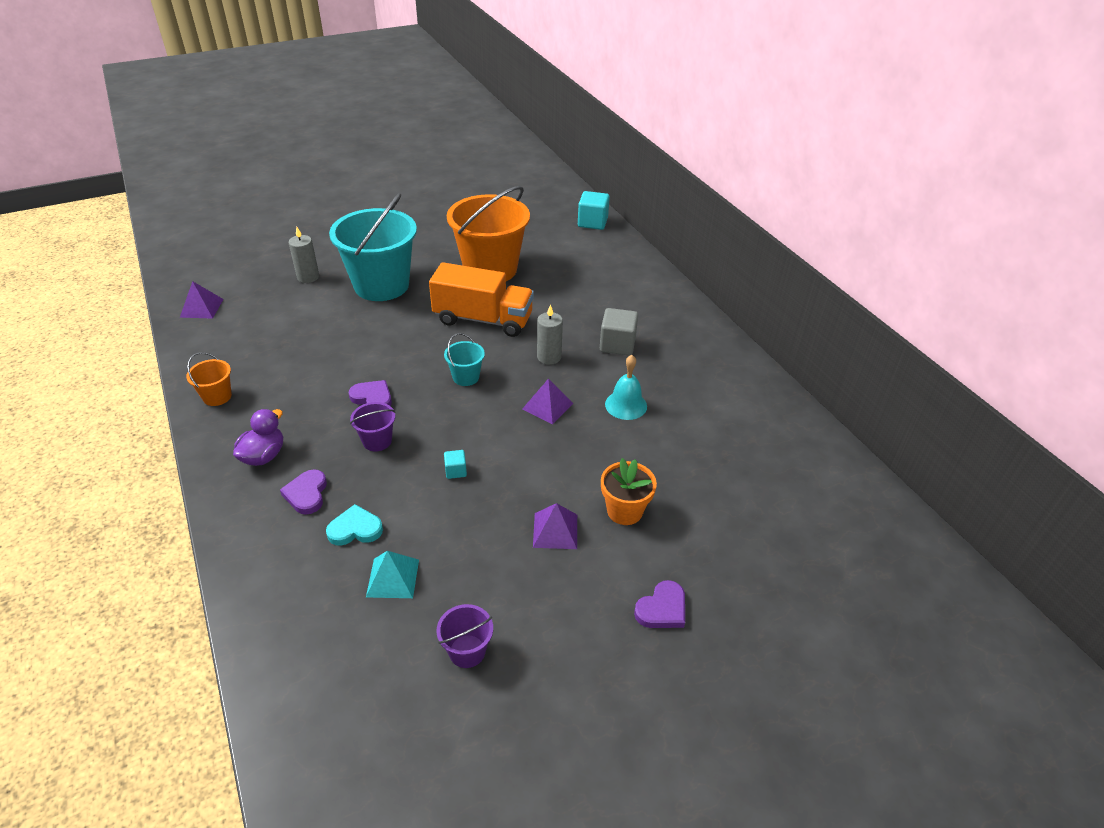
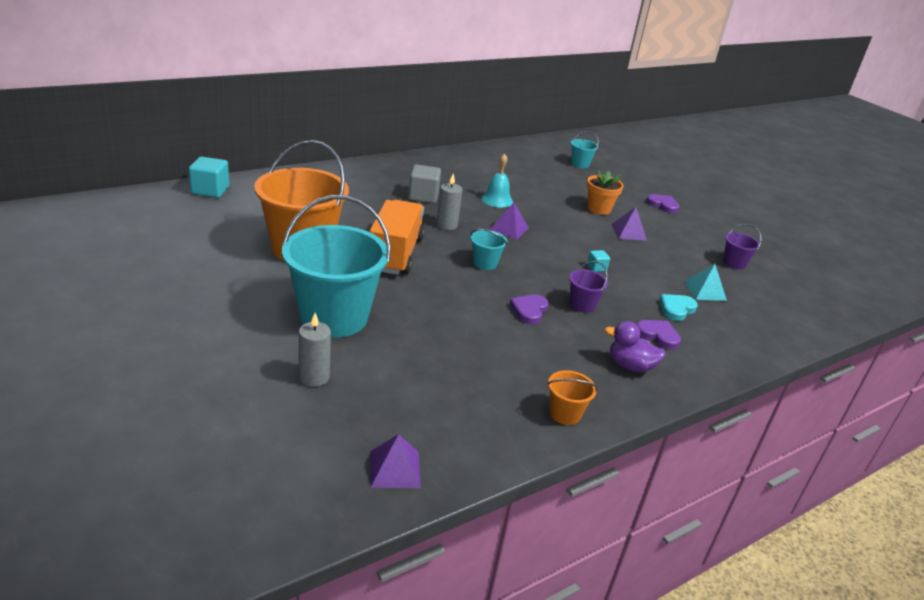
camera: 100 degrees left, 10 degrees down
purple heart [280,469,327,515] -> purple heart turned 135 degrees counterclockwise [637,320,681,350]
turquoise heart [326,504,383,546] -> turquoise heart turned 60 degrees clockwise [659,294,698,321]
none -> turquoise bucket [571,131,599,168]

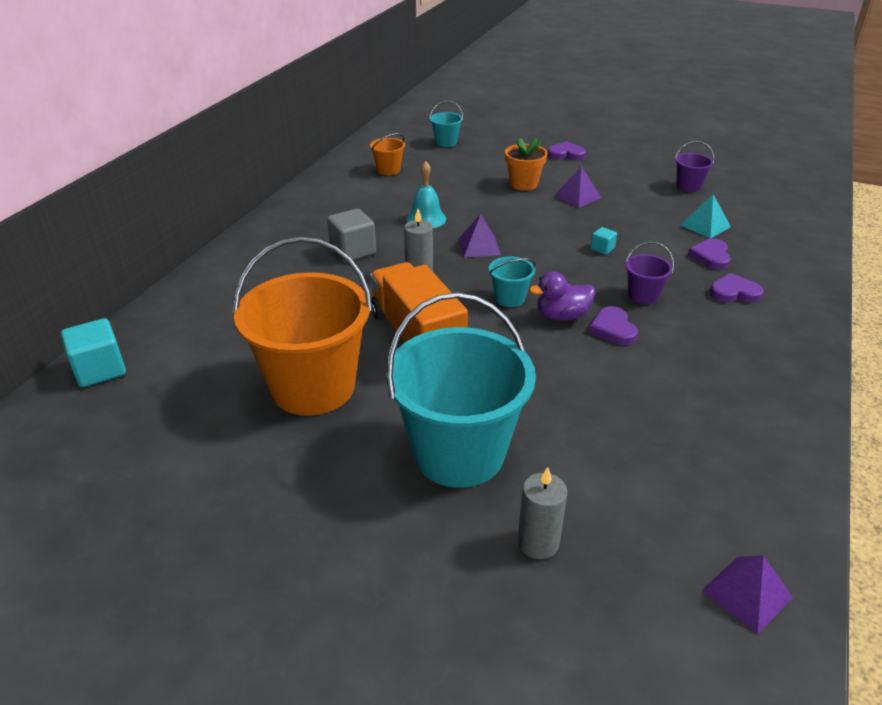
camera: 30 degrees left, 5 degrees up
orange bucket [547,370,598,425] -> orange bucket moved to [370,133,405,175]
purple duck [605,321,666,372] -> purple duck moved to [529,271,595,321]
turquoise heart [659,294,698,321] -> purple heart [688,239,731,270]

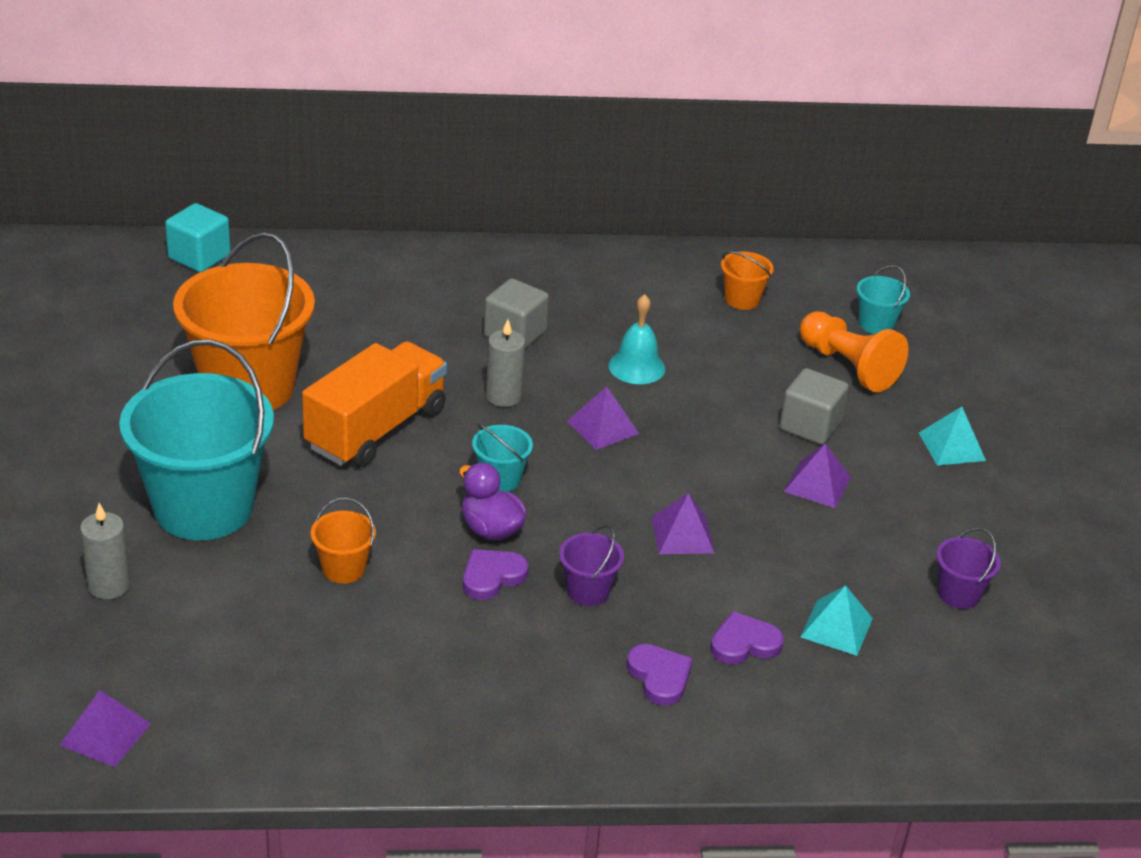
camera: 60 degrees right, 0 degrees up
orange flower pot [505,138,547,191] -> grey cube [779,368,849,445]
purple heart [547,141,586,160] -> turquoise pyramid [919,407,986,465]
turquoise cube [591,227,617,255] -> purple pyramid [652,493,714,554]
none -> orange bucket [311,498,376,584]
none -> orange pawn [800,311,909,392]

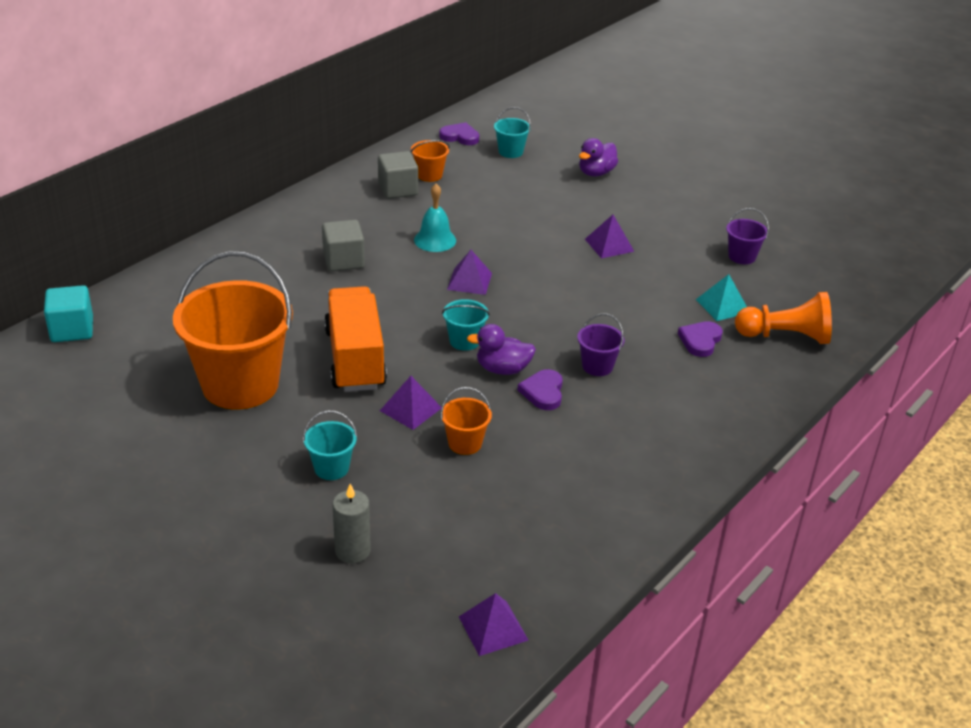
camera: 45 degrees left, 0 degrees up
turquoise bucket [119,339,274,540] -> turquoise bucket [303,410,358,480], size x0.42
grey candle [486,319,525,407] -> none
purple heart [626,644,693,706] -> purple heart moved to [439,122,479,145]
purple pyramid [652,493,714,554] -> purple pyramid moved to [380,376,442,430]
grey cube [779,368,849,445] -> grey cube moved to [378,151,418,199]
orange pawn [800,311,909,392] -> orange pawn moved to [735,292,832,344]
turquoise pyramid [919,407,986,465] -> none
none -> purple duck [579,138,618,177]

